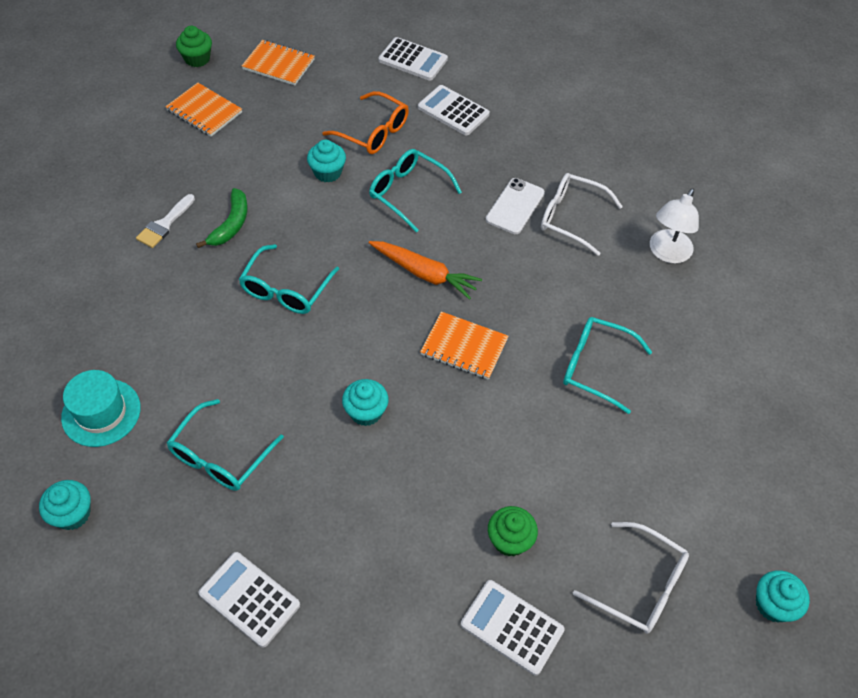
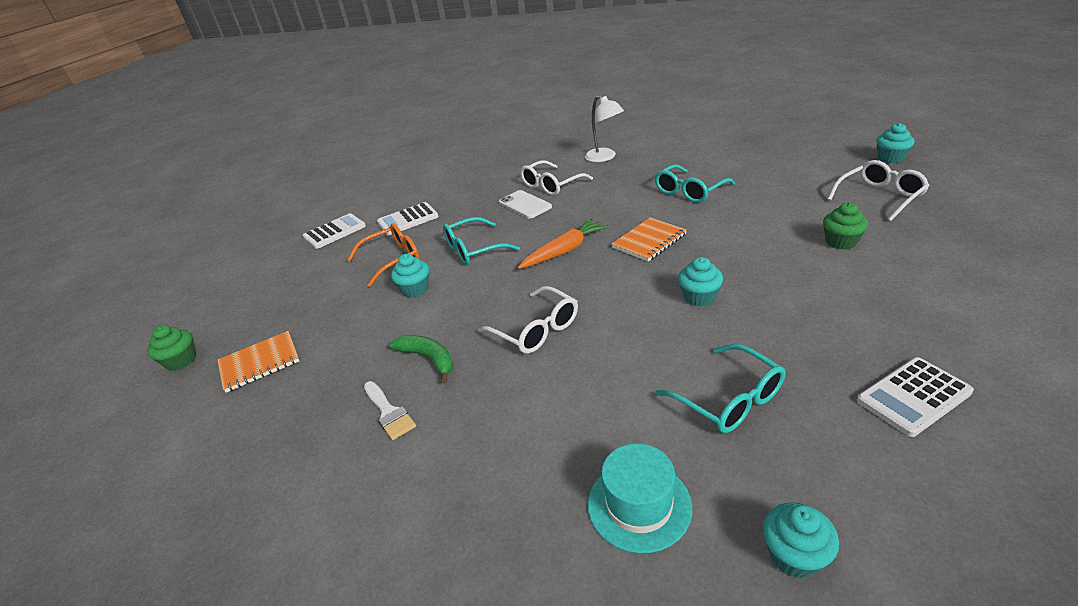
camera: 60 degrees left, 20 degrees down
turquoise glasses [239,244,339,314] -> white glasses [478,286,578,354]
orange notebook [242,40,315,85] -> none
white calculator [461,580,564,676] -> none

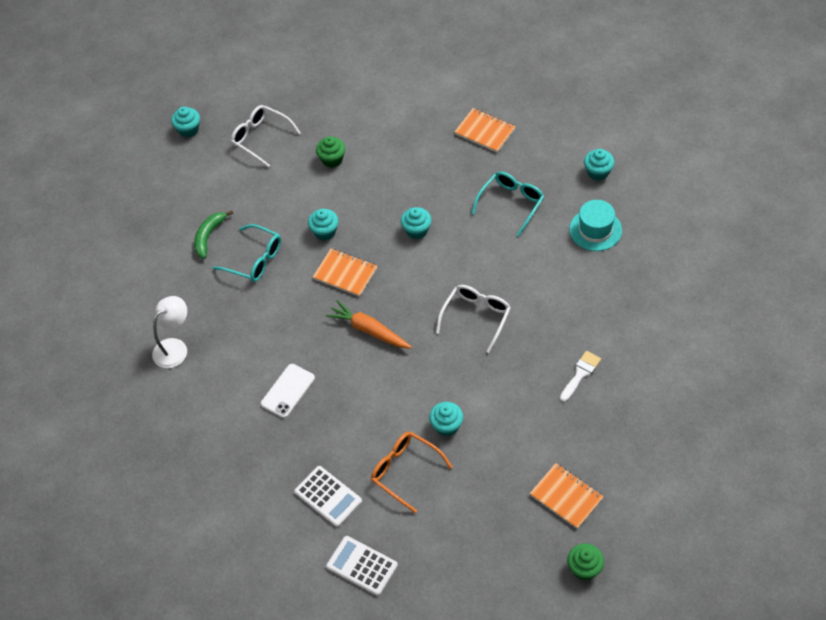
camera: 110 degrees left, 20 degrees up
green banana [389,335,453,384] -> green banana moved to [194,210,233,259]
turquoise glasses [443,217,520,265] -> none
white glasses [520,160,593,196] -> none
white calculator [857,357,974,437] -> orange notebook [455,108,516,153]
none -> turquoise cupcake [308,209,339,240]

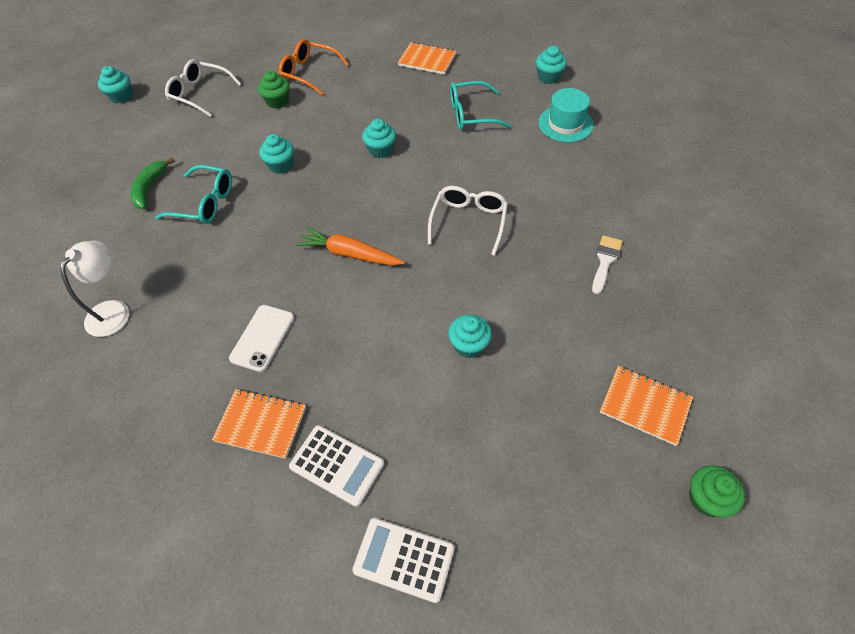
camera: 15 degrees left, 0 degrees up
orange notebook [313,248,377,297] -> orange notebook moved to [212,389,306,459]
orange glasses [371,432,453,513] -> orange glasses moved to [279,39,349,95]
turquoise glasses [471,171,544,237] -> turquoise glasses turned 120 degrees counterclockwise [450,81,512,130]

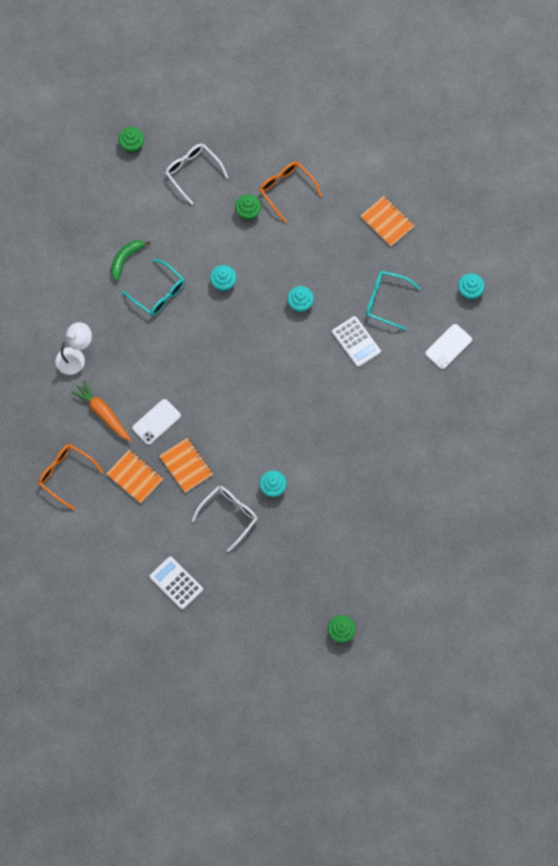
camera: 25 degrees right, 15 degrees up
turquoise cupcake [98,66,133,103] -> green cupcake [118,127,144,153]
white calculator [289,425,384,507] -> white calculator moved to [332,316,381,367]
orange carrot [295,227,405,266] -> orange carrot moved to [71,380,131,442]
white glasses [428,186,508,256] -> white glasses moved to [192,486,258,552]
turquoise hat [538,88,594,142] -> white phone [425,324,472,369]
white brush [592,235,623,294] -> none
orange notebook [600,366,693,446] -> orange notebook moved to [159,438,213,493]
none -> orange glasses [38,444,103,510]

